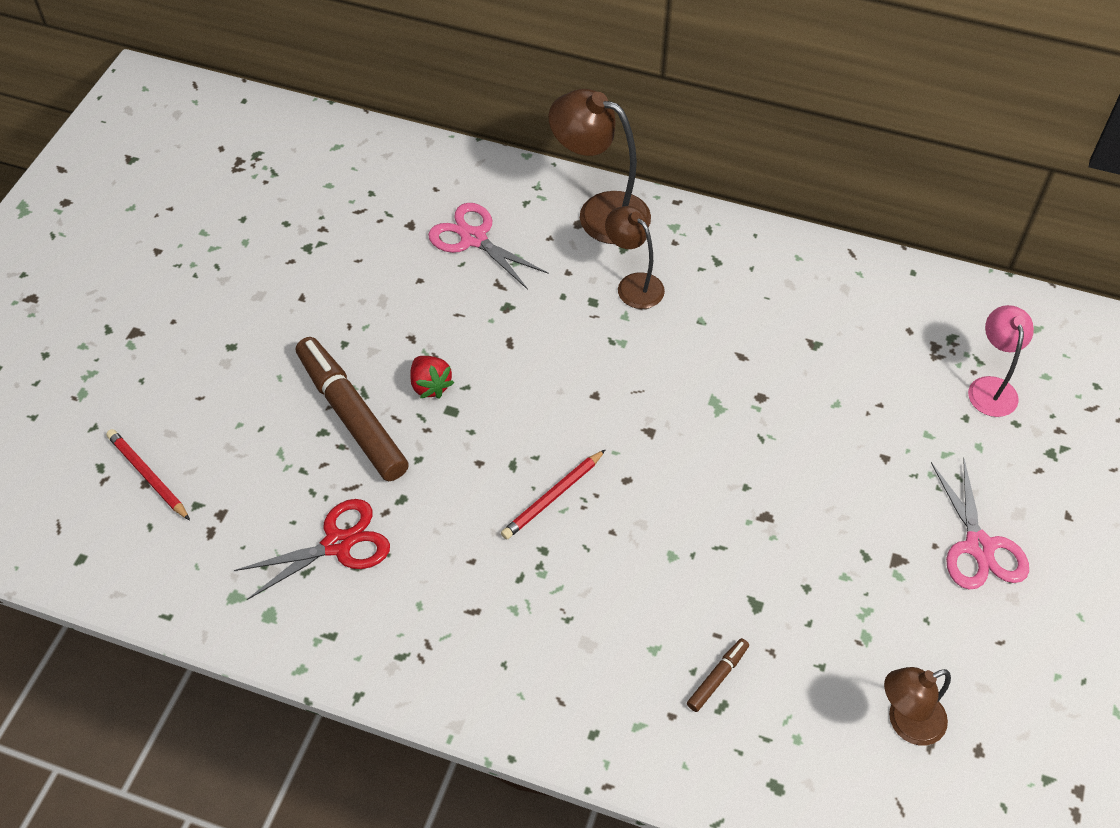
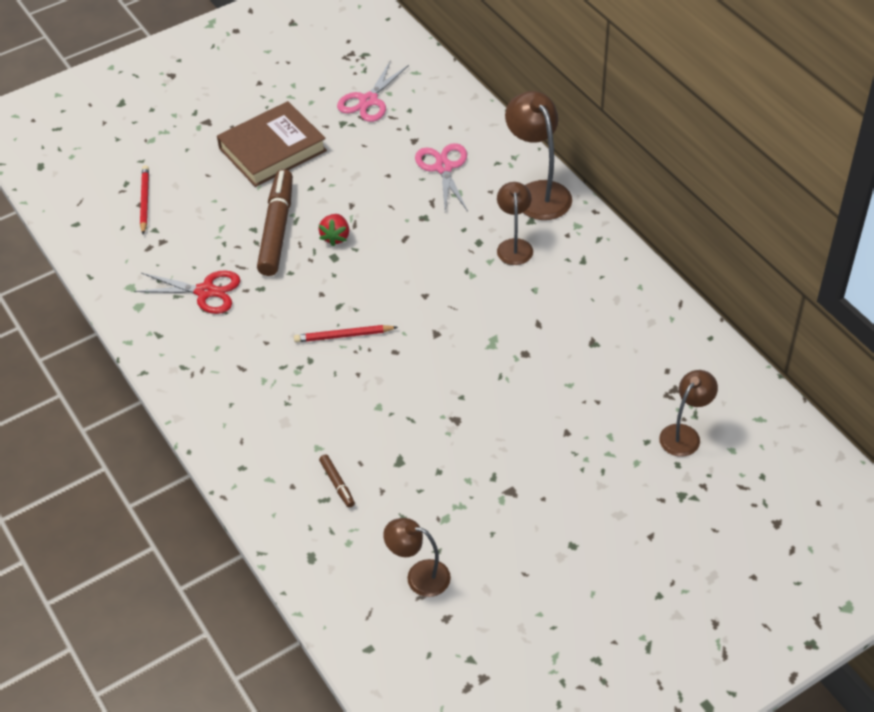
camera: 40 degrees right, 5 degrees down
brown marker [687,638,749,712] -> brown marker turned 75 degrees clockwise [319,454,355,508]
pink scissors [931,457,1029,590] -> pink scissors moved to [337,60,409,122]
pink lamp [968,305,1034,417] -> brown lamp [659,370,718,457]
none -> brown book [217,101,327,187]

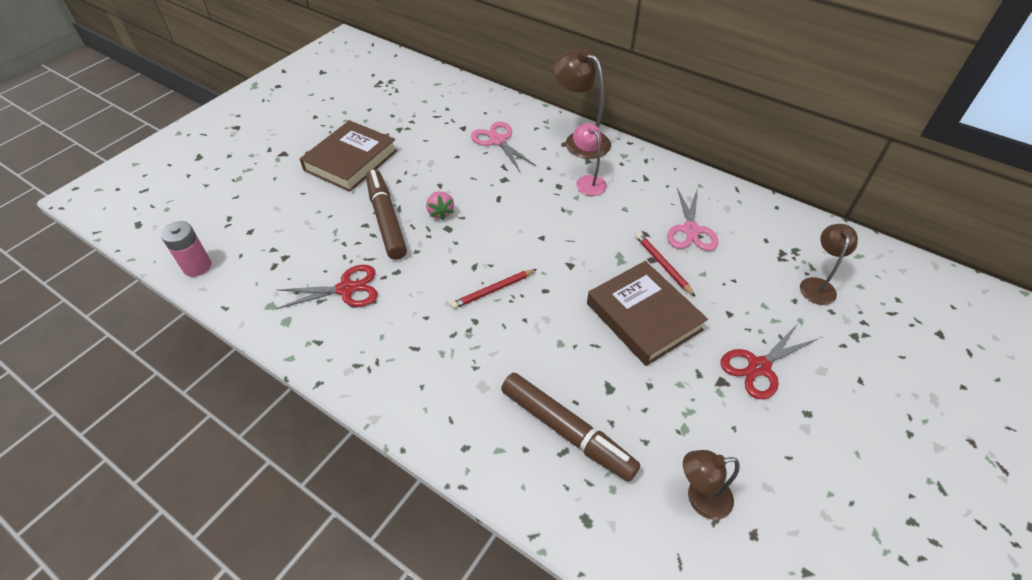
camera: 25 degrees left, 0 degrees up
red pencil [140,165,149,234] -> red pencil moved to [636,233,696,297]
red strawberry [319,214,349,247] -> pink strawberry [426,191,454,220]
brown marker [319,454,355,508] -> brown marker [501,373,640,482], size x2.33
pink scissors [337,60,409,122] -> pink scissors moved to [667,188,719,251]
brown lamp [497,182,533,265] -> pink lamp [573,123,607,196]
none -> pink battery [161,221,211,277]
none -> brown book [587,261,708,366]
none -> red scissors [720,325,819,399]

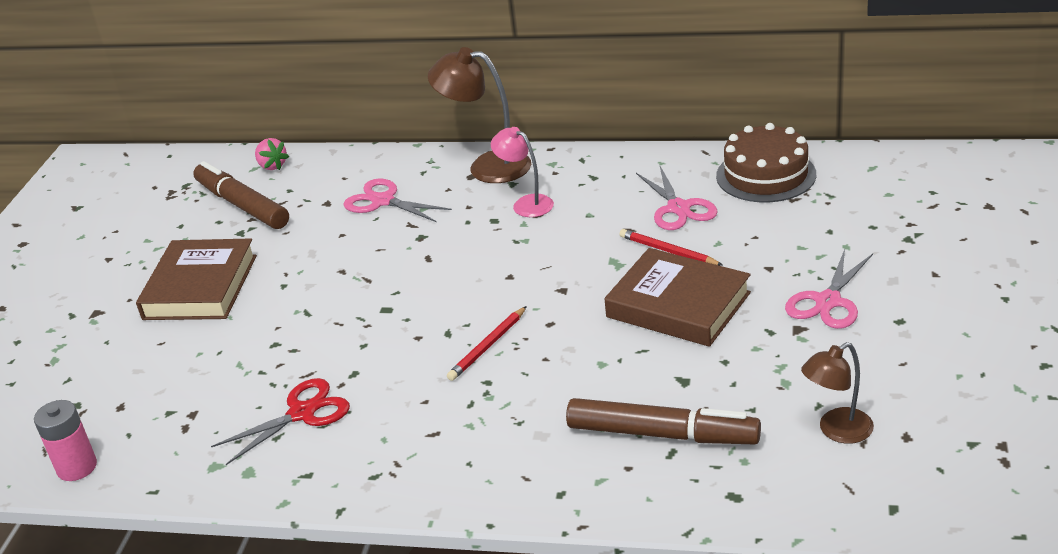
camera: 20 degrees left, 15 degrees down
brown marker [366,169,407,260] -> brown marker moved to [193,161,289,229]
pink strawberry [426,191,454,220] -> pink strawberry moved to [255,138,289,170]
red scissors [720,325,819,399] -> pink scissors [785,249,873,329]
brown lamp [800,224,858,305] -> none
none -> brown cake [716,123,816,202]

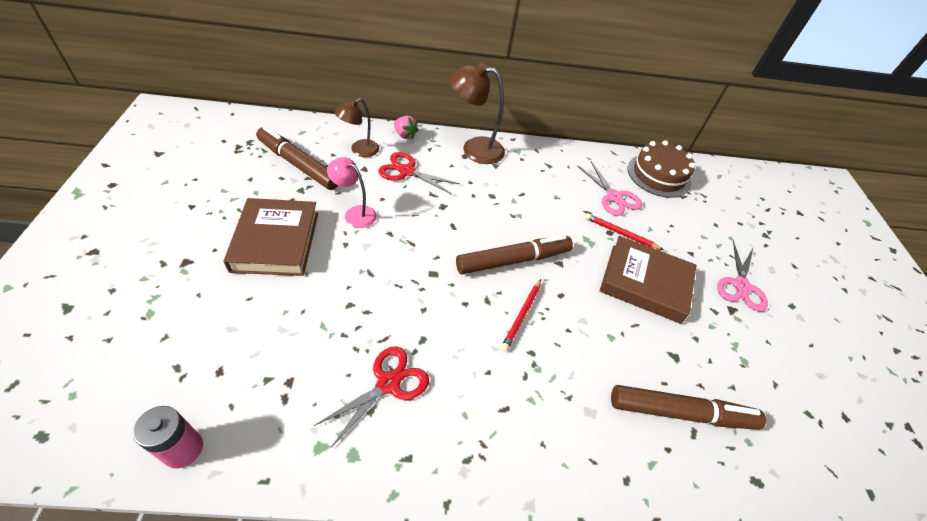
camera: 20 degrees left, 15 degrees up
pink strawberry [255,138,289,170] -> pink strawberry moved to [394,116,419,140]
pink scissors [343,178,452,222] -> red scissors [378,152,460,194]
pink lamp [491,127,554,217] -> pink lamp moved to [327,157,377,228]
brown lamp [801,342,874,444] -> brown lamp moved to [335,98,379,157]
none -> brown marker [456,235,573,274]

